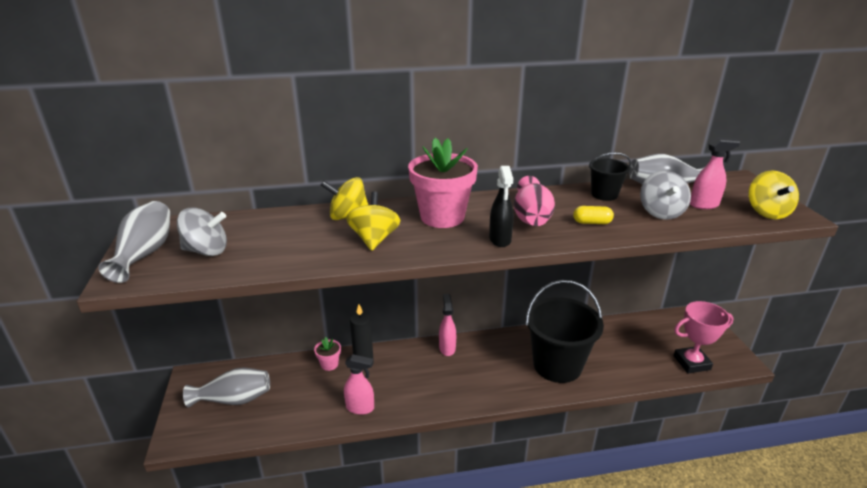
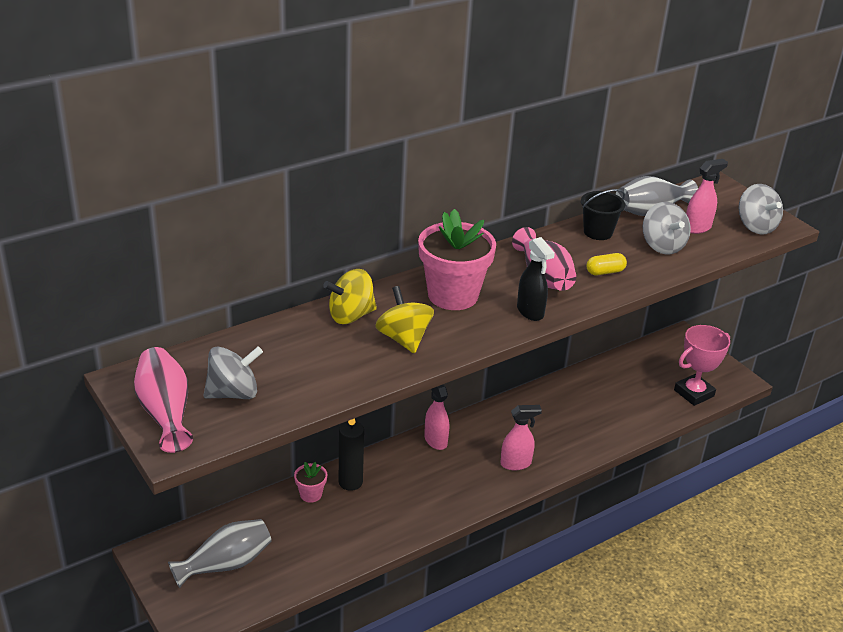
camera: 25 degrees left, 5 degrees up
grey vase [98,201,170,283] -> pink vase [134,347,193,453]
pink spray bottle [344,354,374,415] -> pink spray bottle moved to [500,405,542,470]
black bucket [525,280,604,383] -> none
yellow spinning top [748,170,799,219] -> grey spinning top [739,184,783,235]

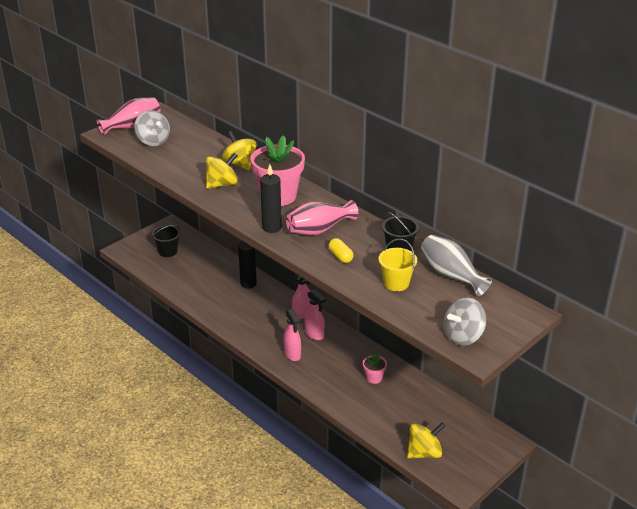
camera: 80 degrees right, 0 degrees up
grey vase [168,519,272,588] -> black bucket [152,225,180,257]
pink flower pot [294,462,327,503] -> pink flower pot moved to [363,353,387,384]
black spray bottle [517,237,555,321] -> black candle [260,164,282,233]
grey spinning top [643,202,691,254] -> yellow bucket [378,239,417,291]
pink trophy [674,325,730,406] -> yellow spinning top [407,423,445,459]
pink spray bottle [686,159,728,234] -> pink spray bottle moved to [305,289,326,340]

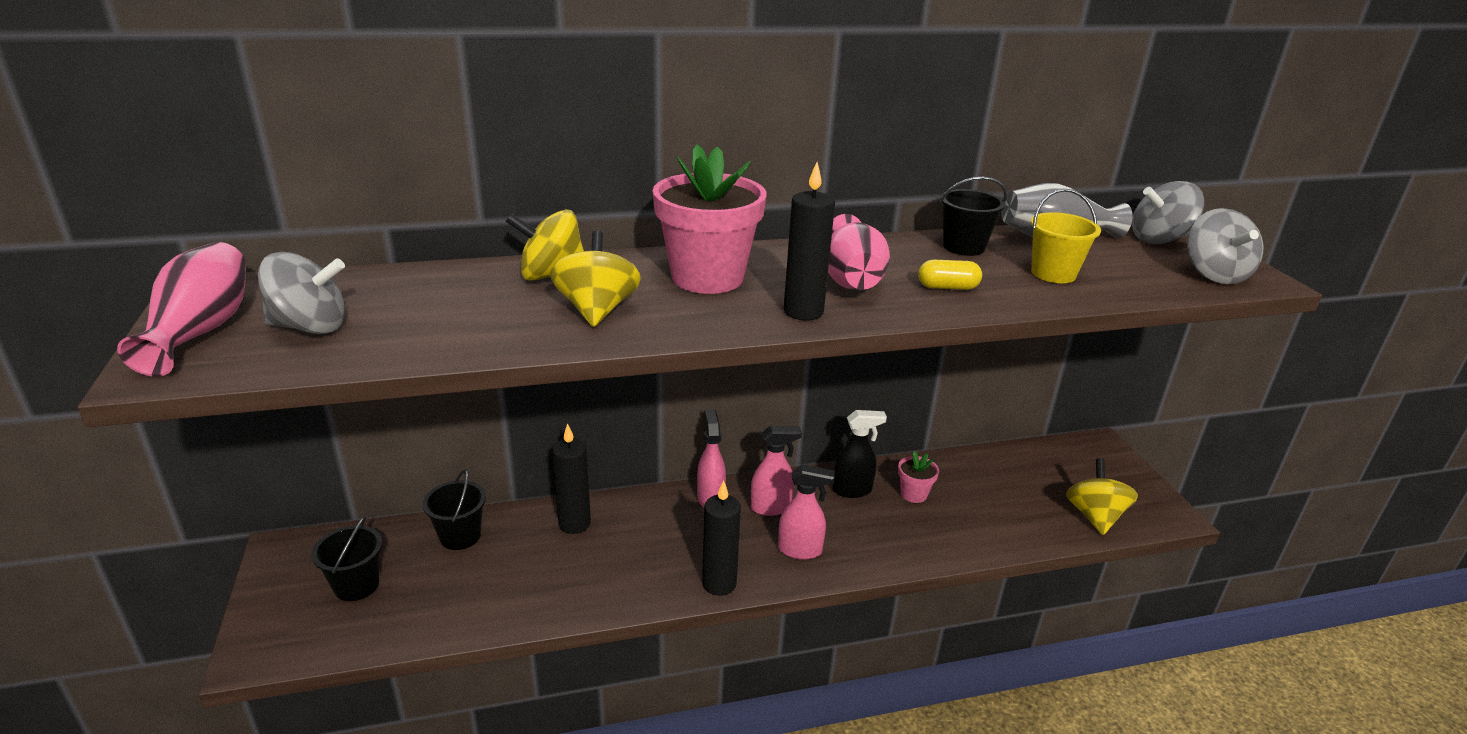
camera: 60 degrees left, 5 degrees down
none -> black bucket [422,469,486,550]
none -> black candle [702,480,741,596]
none -> black spray bottle [833,410,887,498]
none -> grey spinning top [1132,181,1204,244]

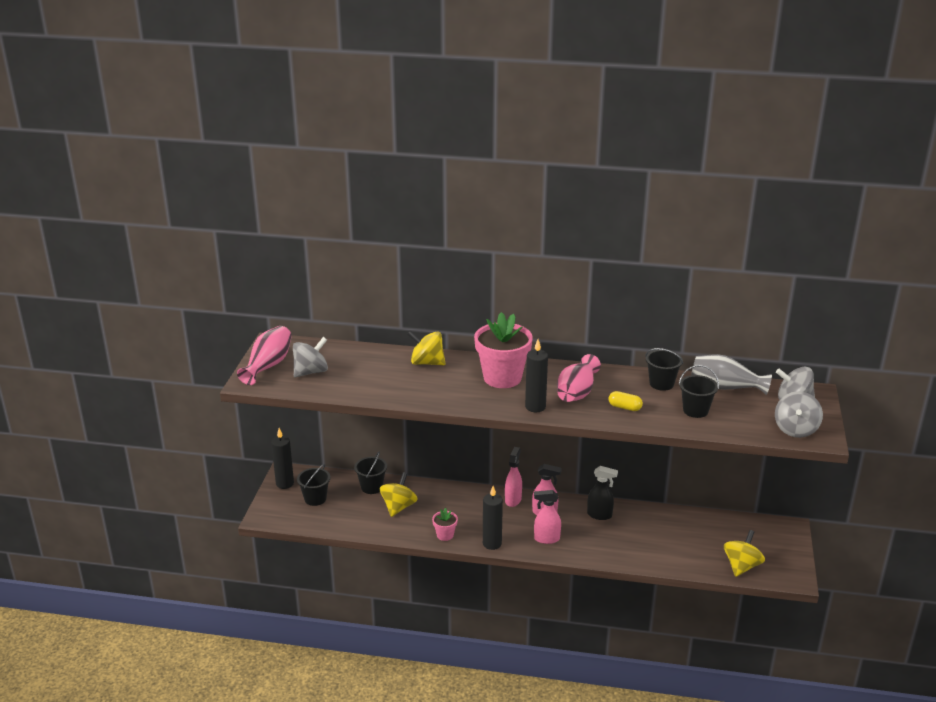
camera: 25 degrees right, 0 degrees up
grey spinning top [258,252,346,334] -> grey spinning top turned 60 degrees counterclockwise [293,337,328,377]
yellow spinning top [550,231,641,327] -> yellow spinning top moved to [380,472,418,517]
black candle [552,423,591,534] -> black candle moved to [271,428,294,489]
pink spray bottle [778,464,835,560] -> pink spray bottle turned 150 degrees clockwise [534,490,561,544]
pink flower pot [898,451,939,503] -> pink flower pot moved to [432,508,458,541]
yellow bucket [1031,189,1101,283] -> black bucket [679,365,719,418]

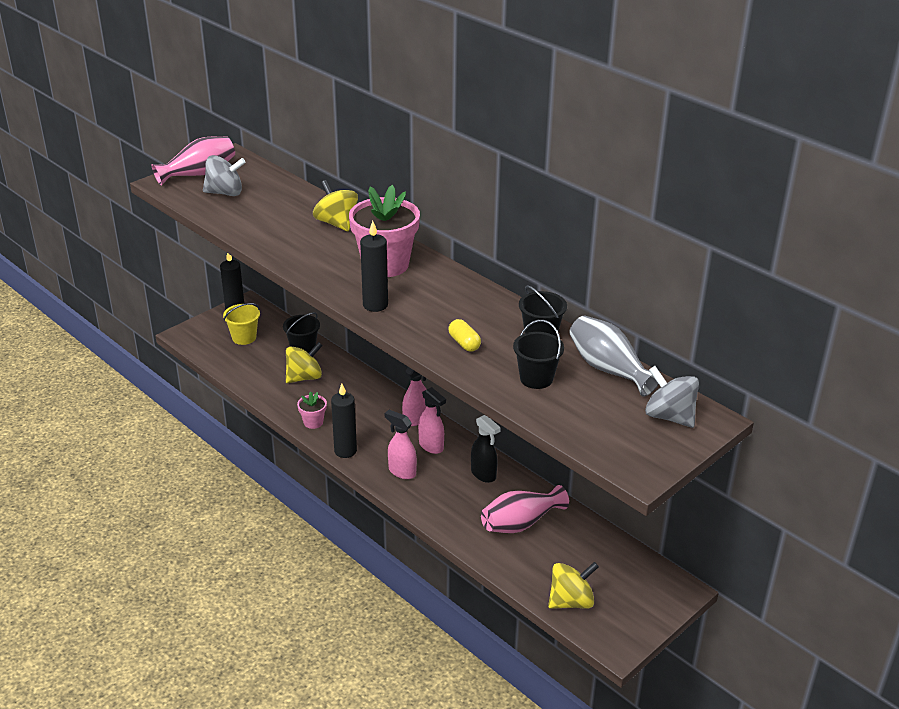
camera: 35 degrees right, 5 degrees up
black bucket [297,464,330,506] -> yellow bucket [223,303,260,345]
pink vase [557,354,601,402] -> pink vase moved to [481,485,569,533]
grey spinning top [775,391,823,438] -> none

